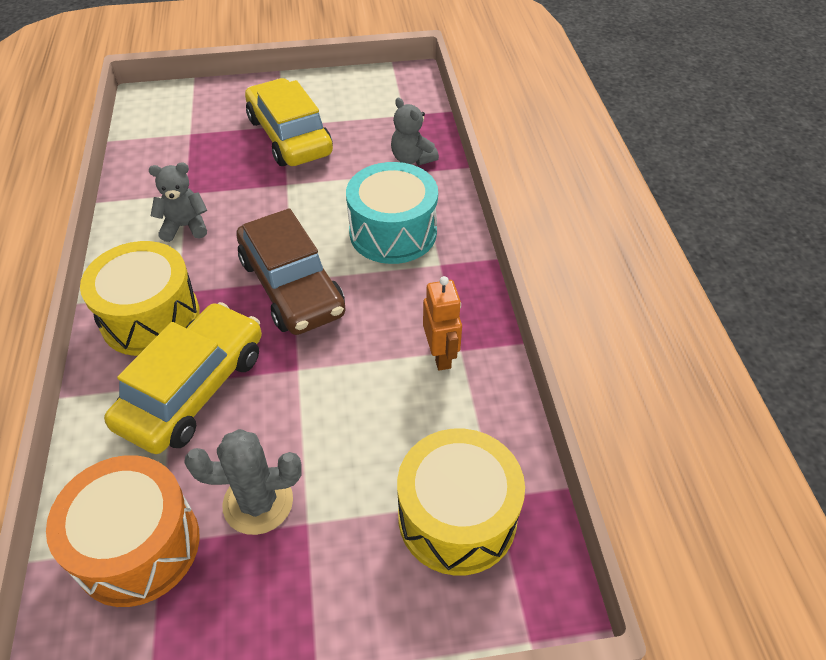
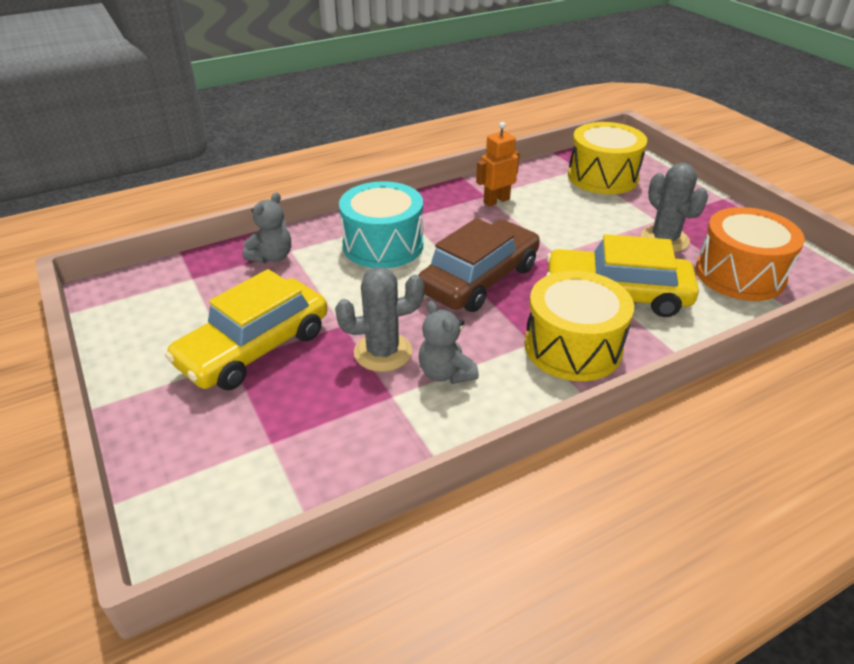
camera: 110 degrees left, 10 degrees down
none -> grey cactus [335,267,424,372]

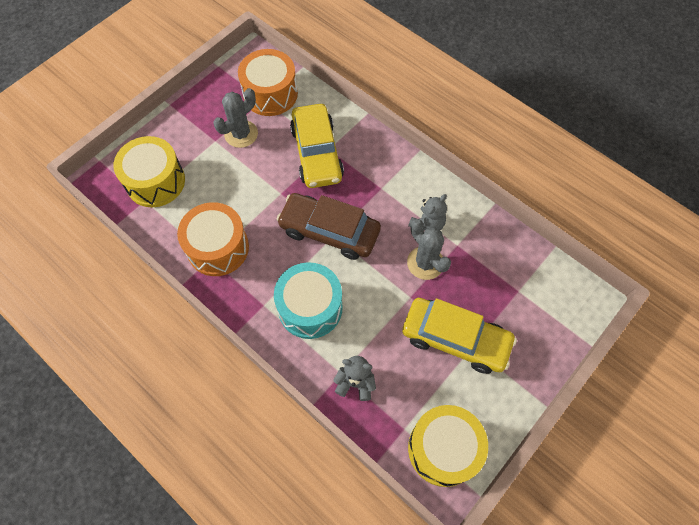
camera: 110 degrees left, 25 degrees up
orange robot [476,122,520,207] -> orange drum [177,202,249,276]
yellow drum [525,271,634,381] -> yellow drum moved to [408,405,488,487]

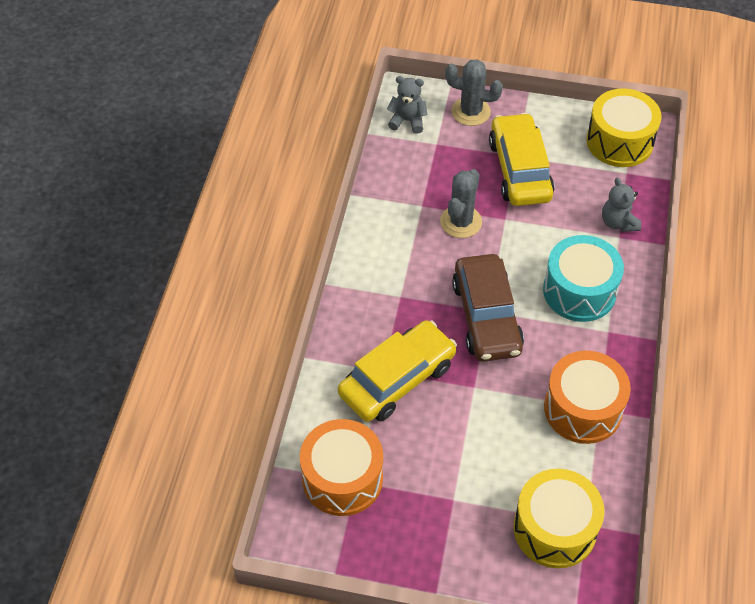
camera: 120 degrees left, 10 degrees down
grey cactus [213,88,258,148] -> grey cactus moved to [445,59,503,126]
grey teddy bear [408,194,447,232] -> grey teddy bear moved to [387,76,428,133]

